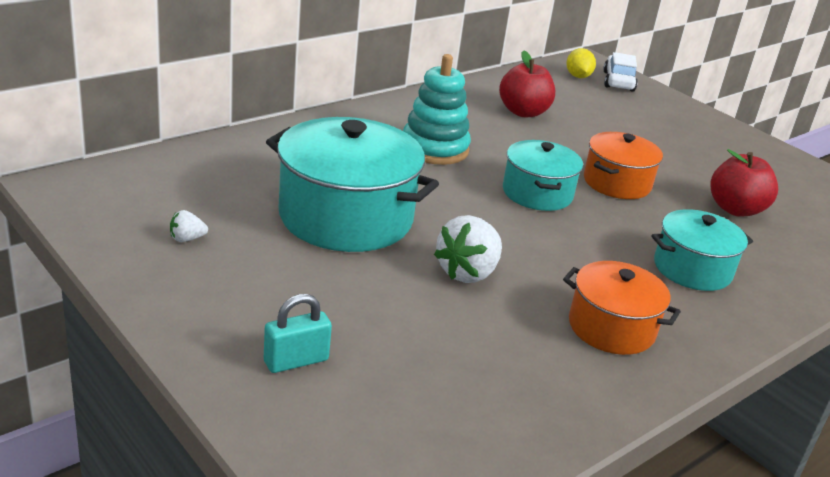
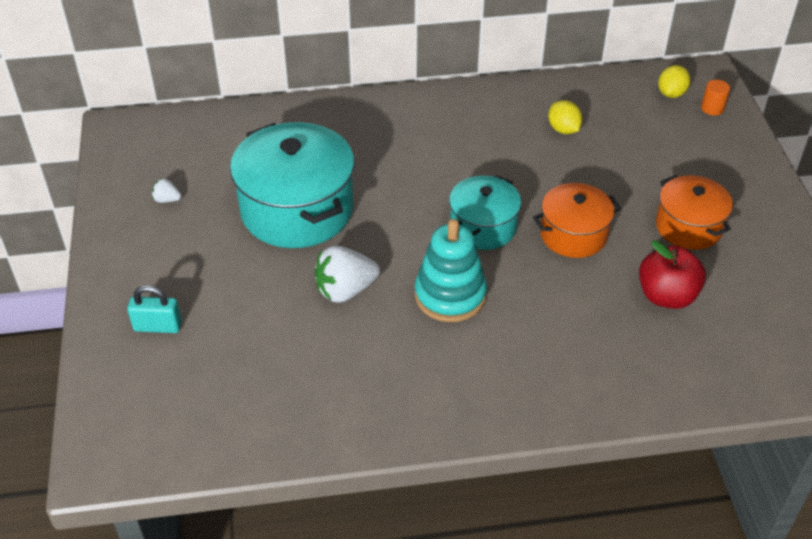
camera: 35 degrees right, 15 degrees up
turquoise stacking toy [403,54,471,165] -> turquoise stacking toy moved to [415,219,487,322]
red apple [499,51,555,117] -> yellow lemon [548,100,582,134]
orange pot [563,261,681,355] -> orange pot moved to [656,175,733,250]
white car [603,52,638,92] -> orange cylinder [701,80,730,116]
turquoise pot [651,209,753,291] -> none

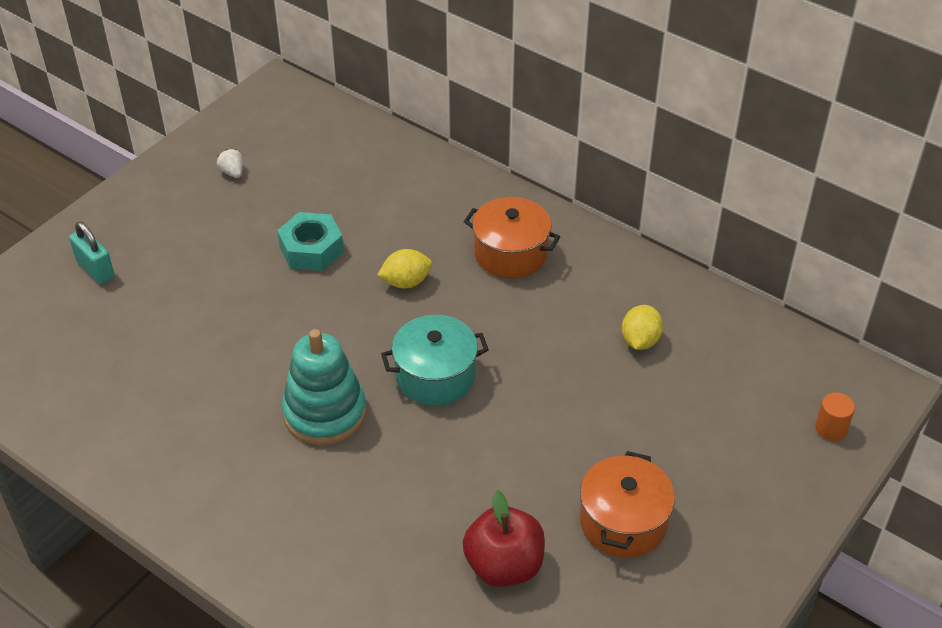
camera: 45 degrees right, 0 degrees up
turquoise pot [230,122,354,248] -> turquoise nut [277,212,344,271]
white strawberry [315,246,380,303] -> none
orange pot [533,183,621,258] -> orange pot moved to [464,197,560,278]
yellow lemon [658,65,690,98] -> yellow lemon moved to [377,249,432,288]

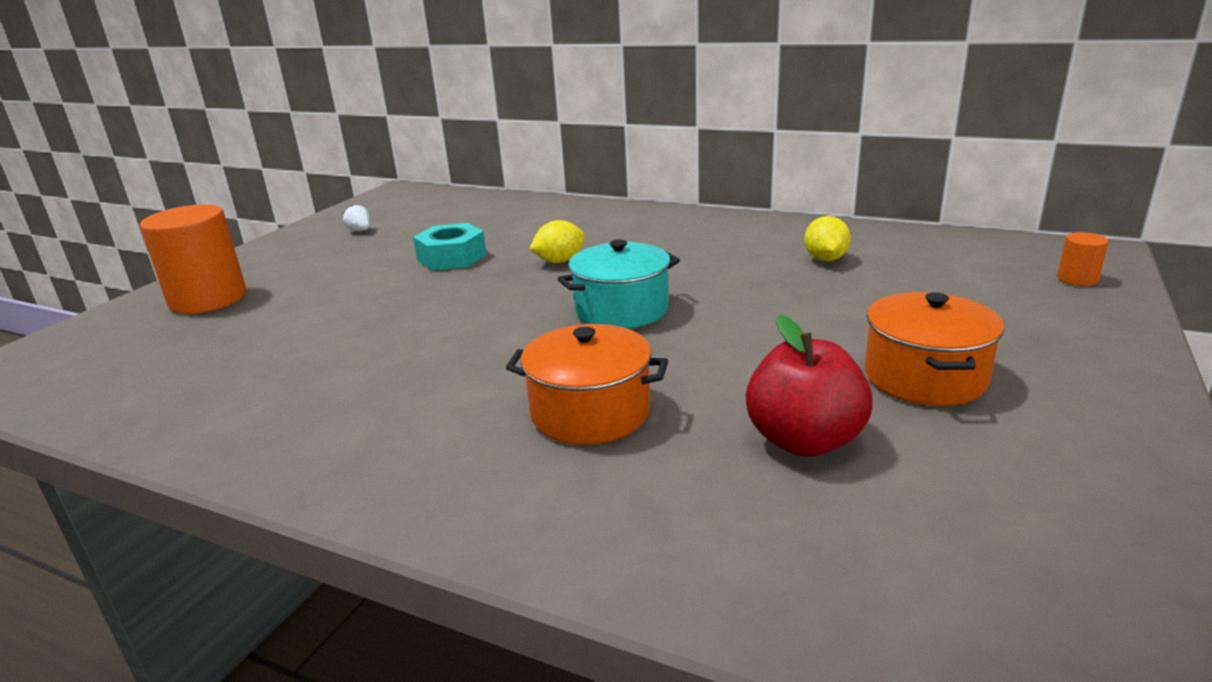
camera: 10 degrees left, 20 degrees down
turquoise padlock [69,221,115,284] -> orange cylinder [140,205,246,314]
turquoise stacking toy [282,329,366,445] -> none
orange pot [464,197,560,278] -> orange pot moved to [506,324,668,445]

